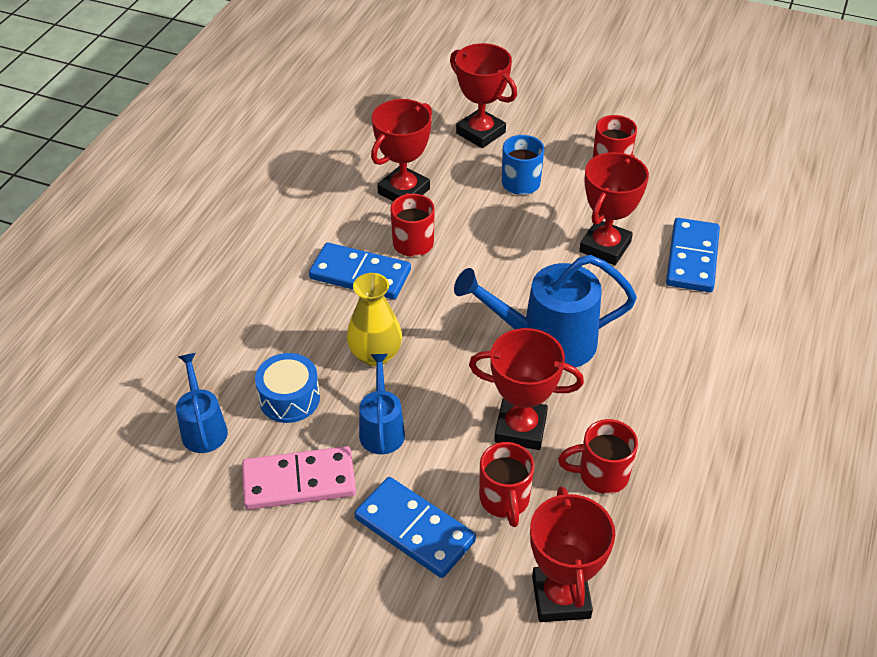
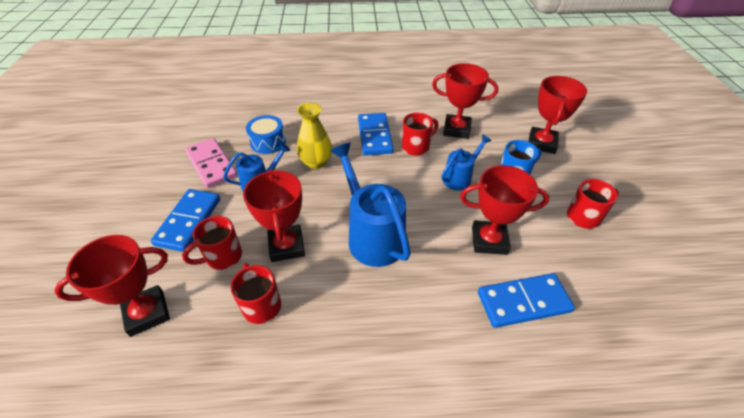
camera: 65 degrees right, 0 degrees up
blue watering can [176,353,228,453] -> blue watering can moved to [441,134,492,191]

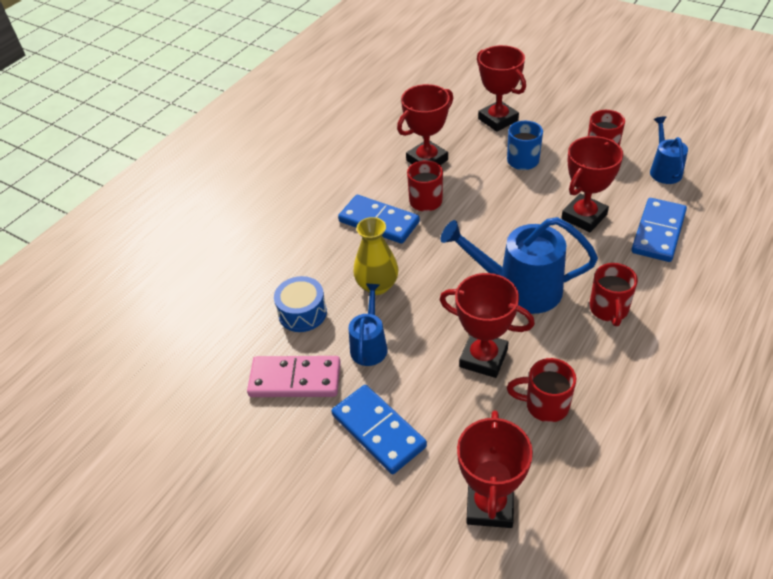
camera: 50 degrees left, 0 degrees up
red mug [182,216,242,270] -> red mug moved to [589,263,638,326]
blue watering can [441,134,492,191] -> blue watering can moved to [650,116,688,184]

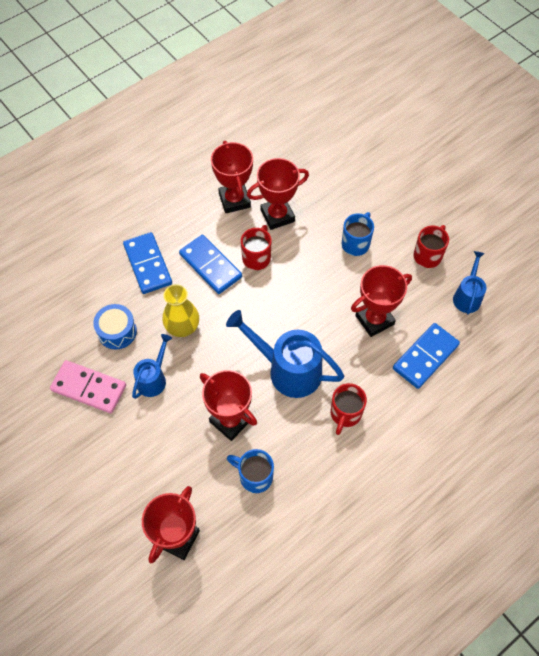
camera: 15 degrees right, 15 degrees up
blue domino [331,385,427,474] -> blue domino moved to [123,232,172,294]
red trophy [477,45,526,132] -> red trophy moved to [211,141,253,213]
red mug [507,358,576,422] -> blue mug [227,449,274,493]

